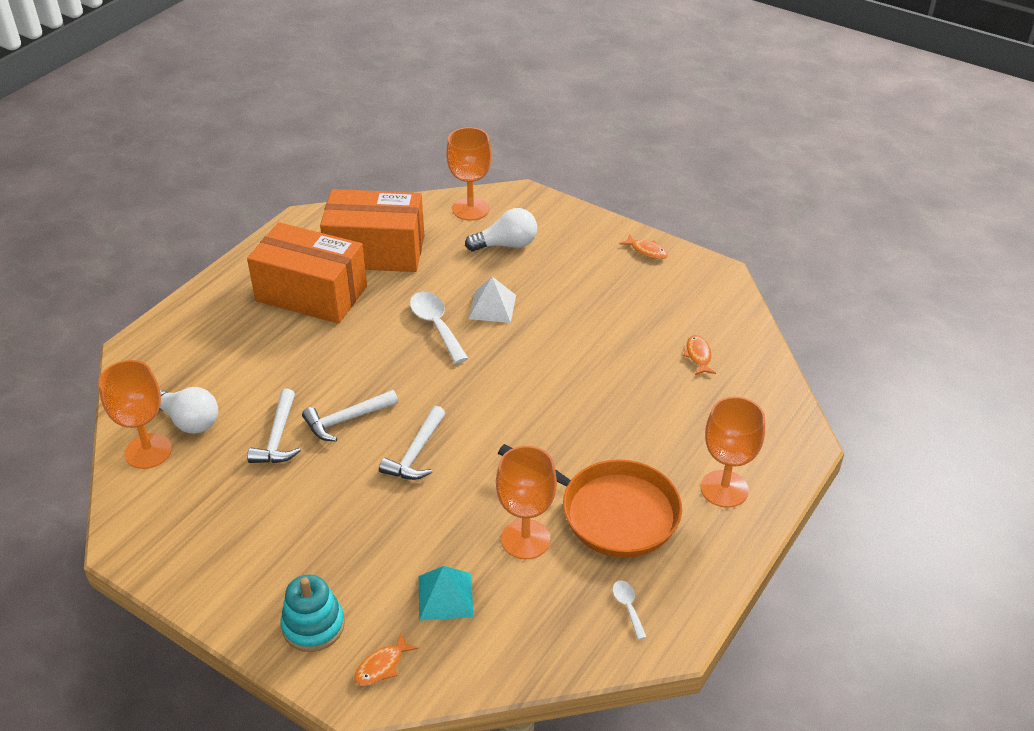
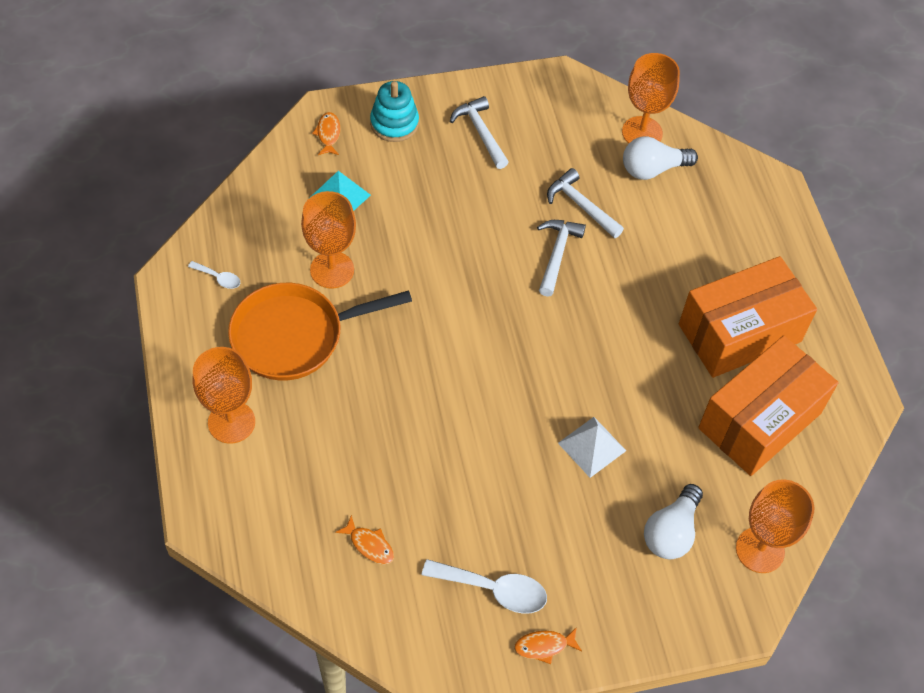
camera: 130 degrees right, 15 degrees up
white hammer [379,406,446,480] -> white hammer moved to [450,96,509,169]
white spoon [410,292,468,363] -> white spoon moved to [421,559,547,614]

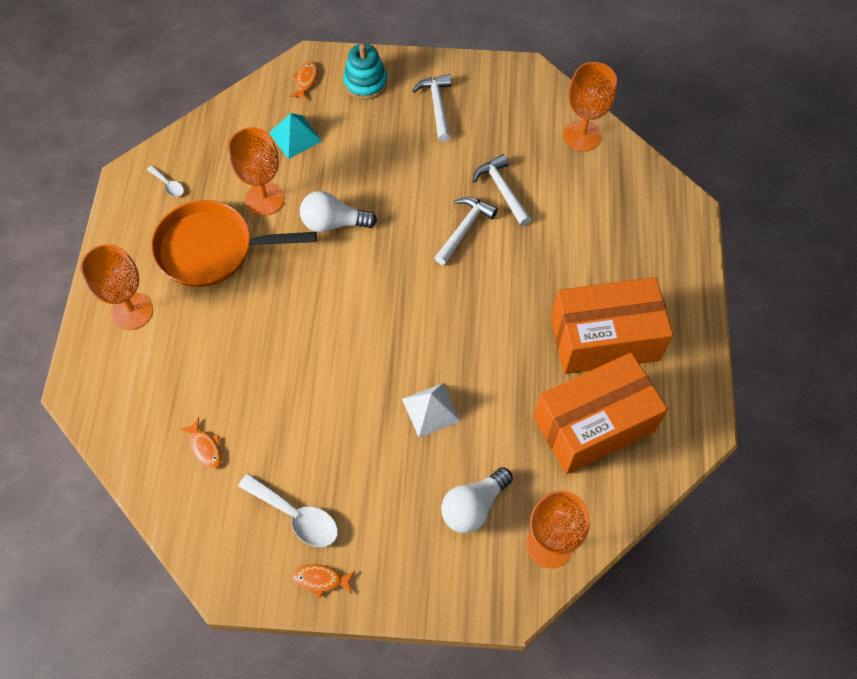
camera: 20 degrees right, 5 degrees up
white light bulb [623,136,698,180] -> white light bulb moved to [300,191,377,232]

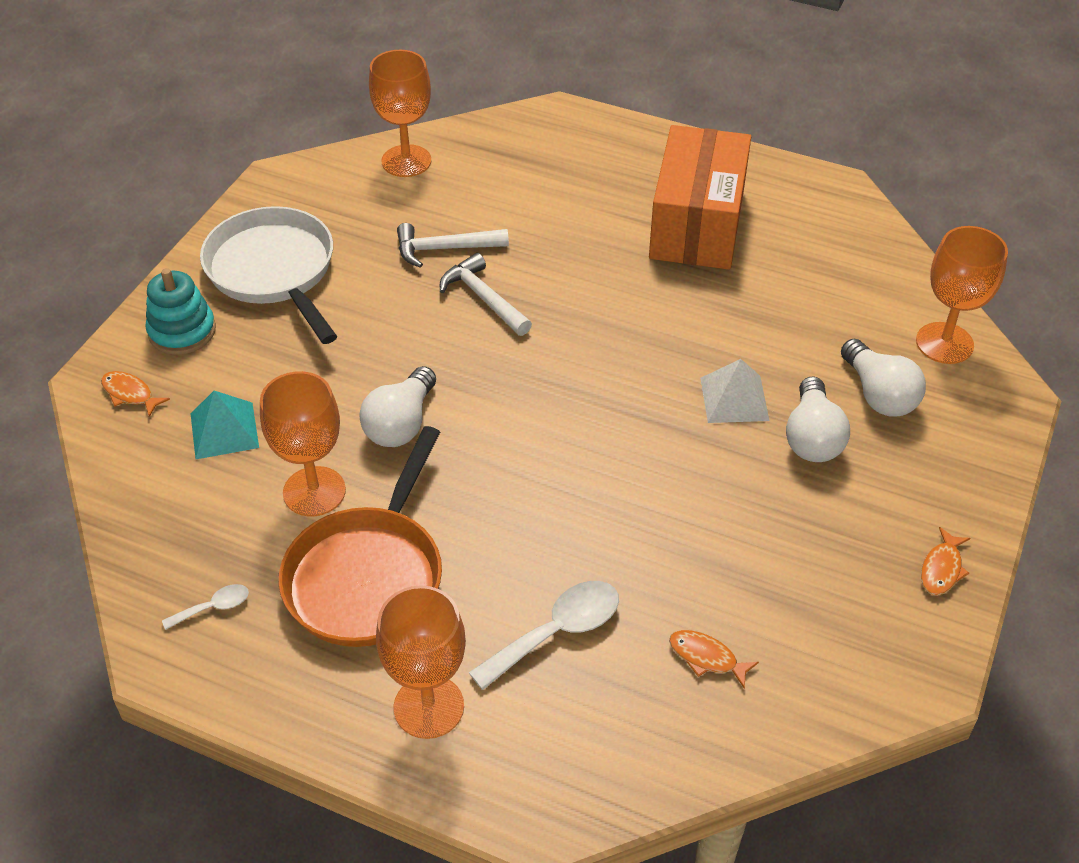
camera: 70 degrees left, 15 degrees down
orange fish [180,418,222,469] -> orange fish turned 135 degrees counterclockwise [669,630,759,688]
white spoon [238,474,338,547] -> white spoon moved to [468,581,619,690]
white hammer [412,74,452,142] -> white pan [200,206,337,344]
orange box [534,352,668,474] -> none
none -> white light bulb [786,376,850,462]

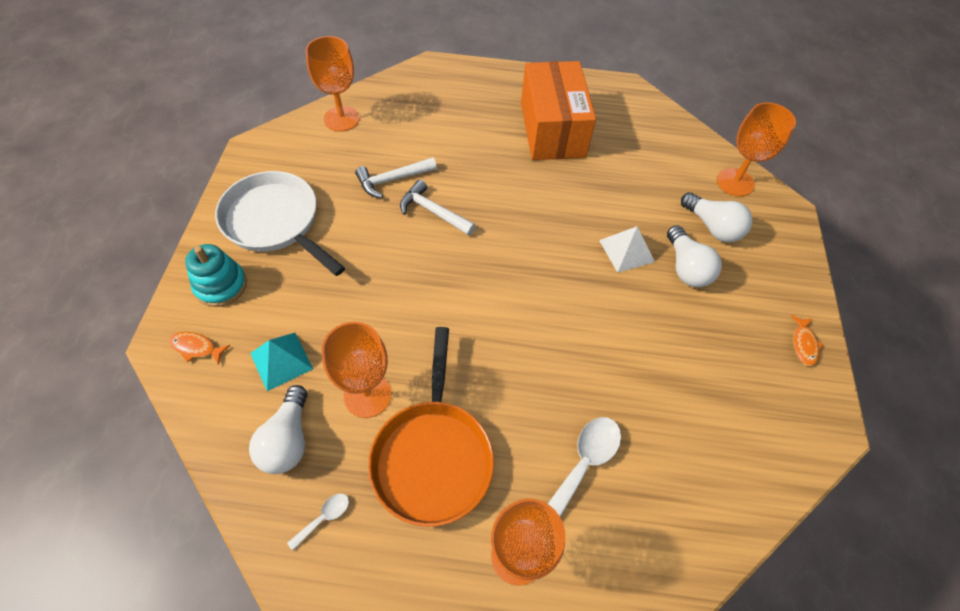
camera: 20 degrees left, 10 degrees up
white light bulb [359,366,436,447] -> white light bulb moved to [249,385,308,474]
orange fish [669,630,759,688] -> none

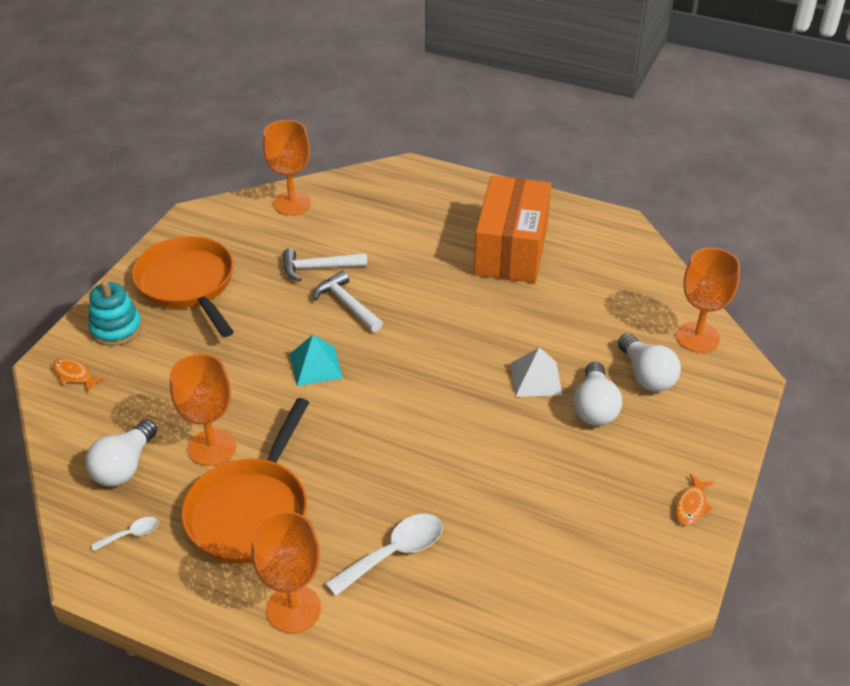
camera: 20 degrees right, 15 degrees down
white pan [215,171,345,276] -> orange pan [132,236,234,337]
turquoise pyramid [250,333,313,391] -> turquoise pyramid moved to [290,335,343,386]

